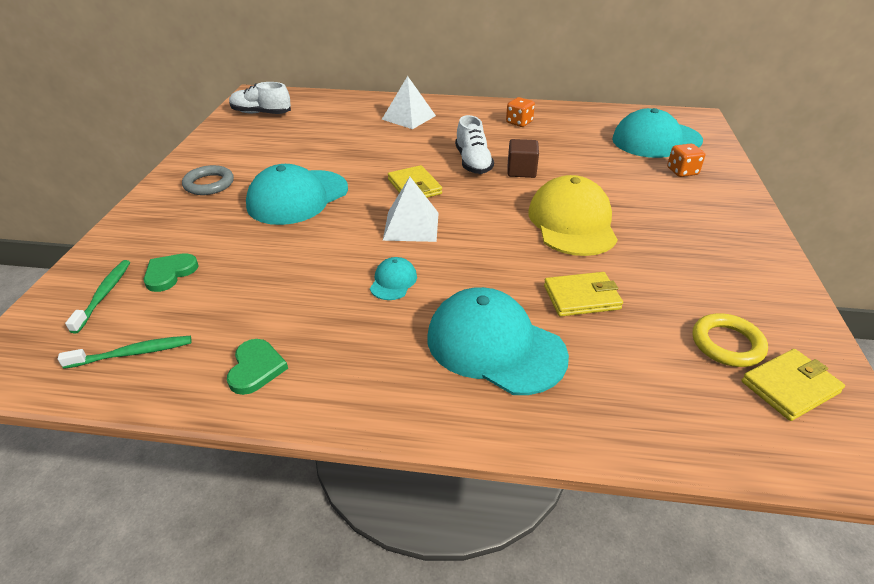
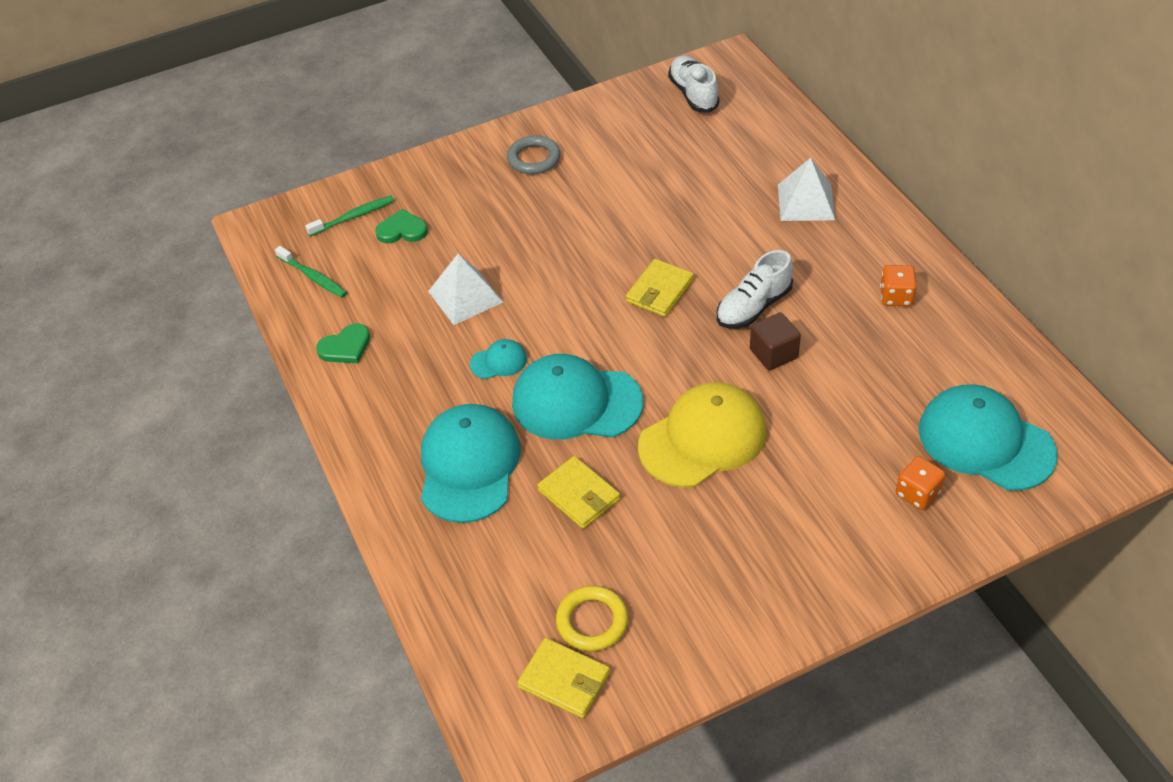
camera: 60 degrees right, 10 degrees up
turquoise cap [246,164,348,225] -> turquoise cap moved to [512,354,643,440]
white pyramid [383,177,439,242] -> white pyramid moved to [428,254,503,325]

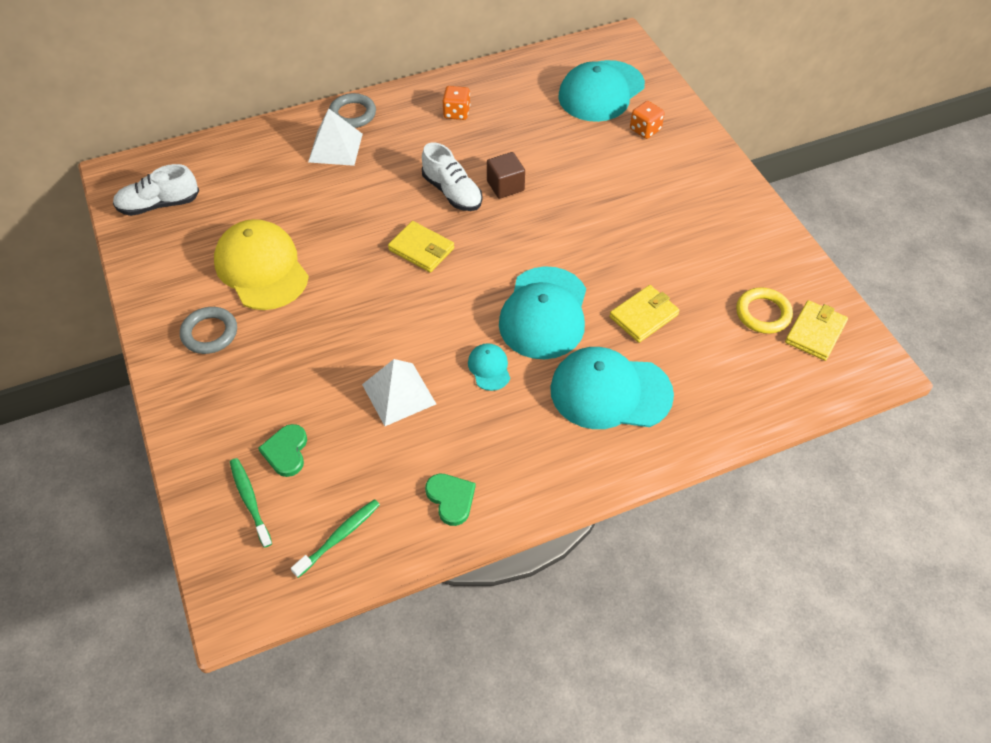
camera: 90 degrees left, 5 degrees up
yellow cap [638,382,766,487] -> yellow cap moved to [214,219,309,310]
none -> grey ring [329,93,376,128]

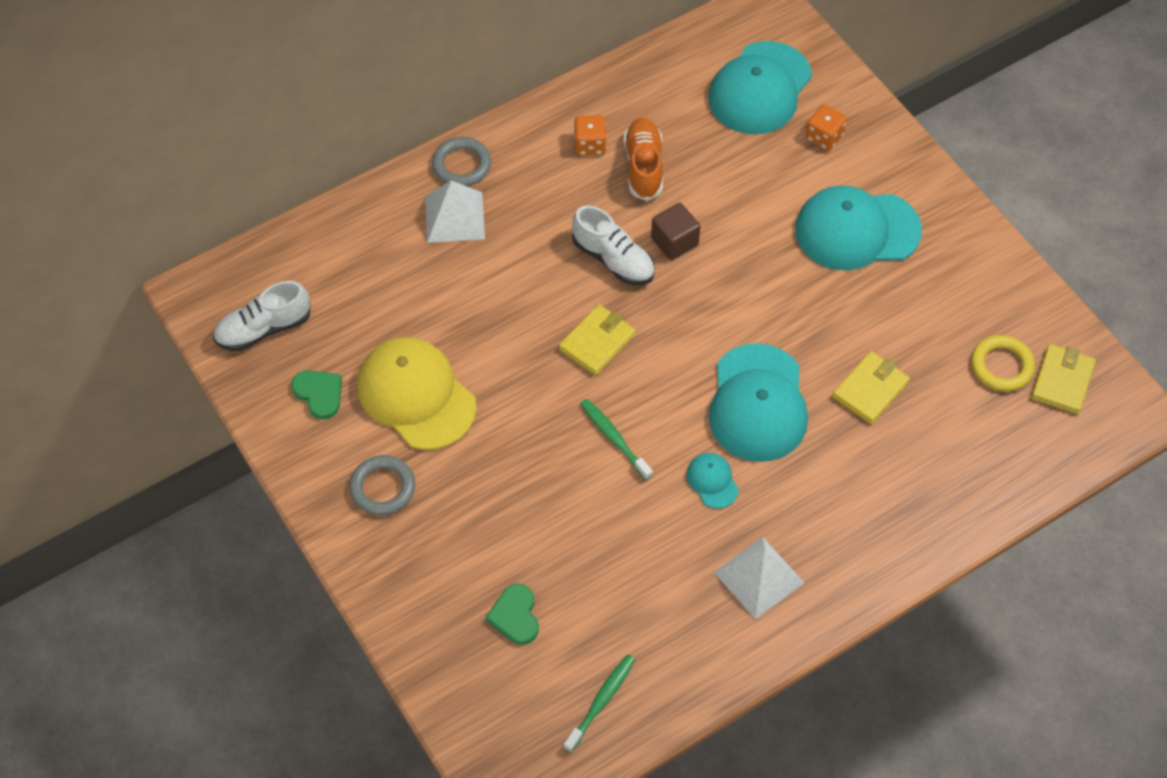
camera: 10 degrees left, 5 degrees up
green toothbrush [230,458,272,548] -> green toothbrush moved to [580,399,653,480]
white pyramid [362,359,436,426] -> white pyramid moved to [714,537,804,619]
yellow wallet [388,221,454,272] -> yellow wallet turned 75 degrees counterclockwise [559,304,635,375]
green heart [425,474,476,526] -> green heart moved to [291,370,342,419]
turquoise cap [550,347,674,429] -> turquoise cap moved to [795,186,922,270]
none -> orange shoe [624,118,663,201]

